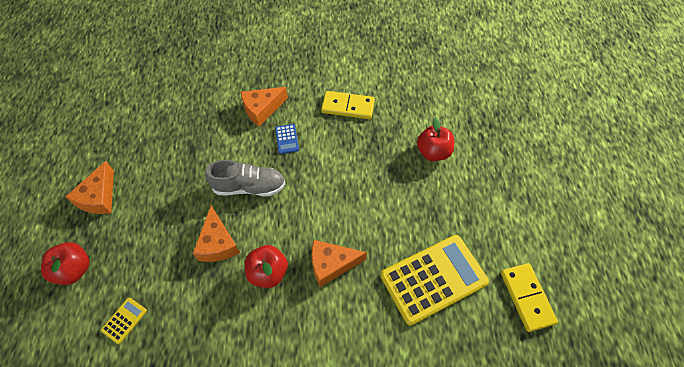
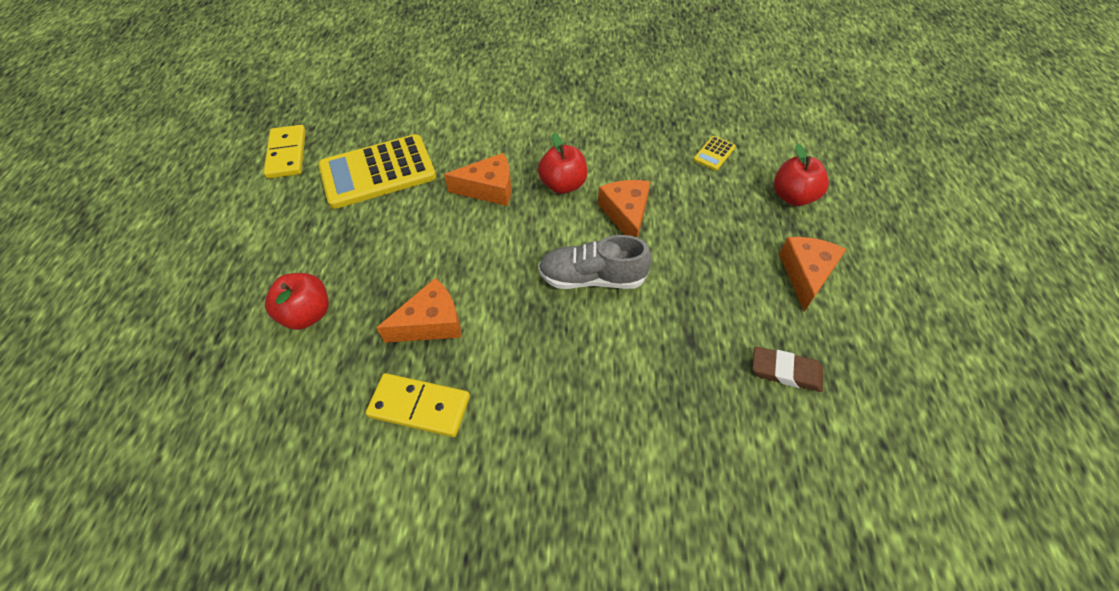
camera: 175 degrees left, 5 degrees down
orange cheese [241,87,288,126] -> orange cheese moved to [377,278,461,343]
blue calculator [275,124,299,154] -> none
none -> brown eraser [752,347,823,392]

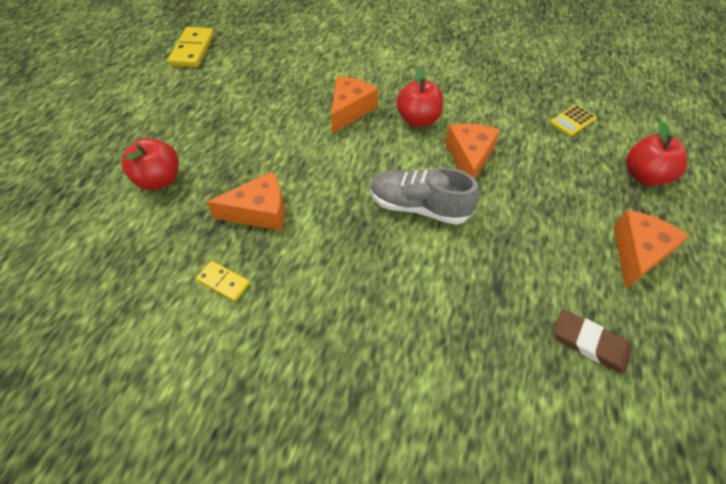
camera: 15 degrees right, 0 degrees up
yellow calculator [318,134,436,209] -> none
yellow domino [366,373,470,437] -> yellow domino [196,261,250,301], size x0.56
orange cheese [444,153,511,206] -> orange cheese turned 75 degrees counterclockwise [331,76,378,133]

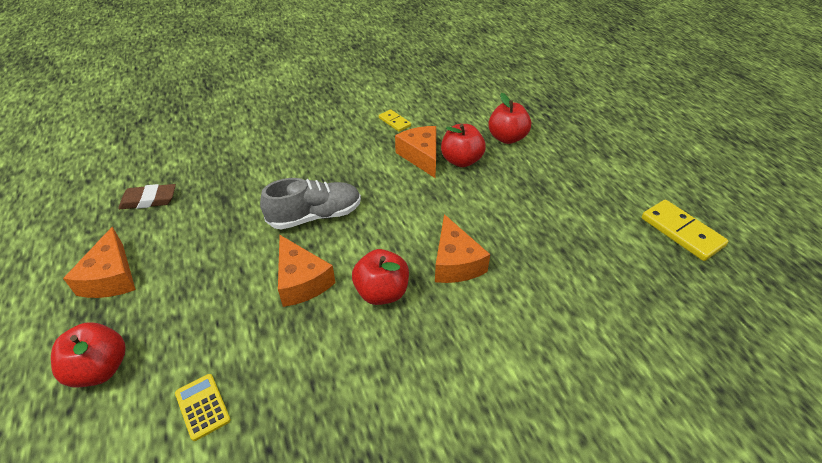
camera: 140 degrees right, 10 degrees down
yellow domino [196,261,250,301] -> yellow domino turned 60 degrees clockwise [379,109,411,132]
orange cheese [207,171,285,231] -> orange cheese turned 120 degrees clockwise [395,126,436,178]
yellow calculator [550,104,597,136] -> yellow calculator turned 45 degrees counterclockwise [175,374,231,441]
none -> red apple [441,124,486,167]

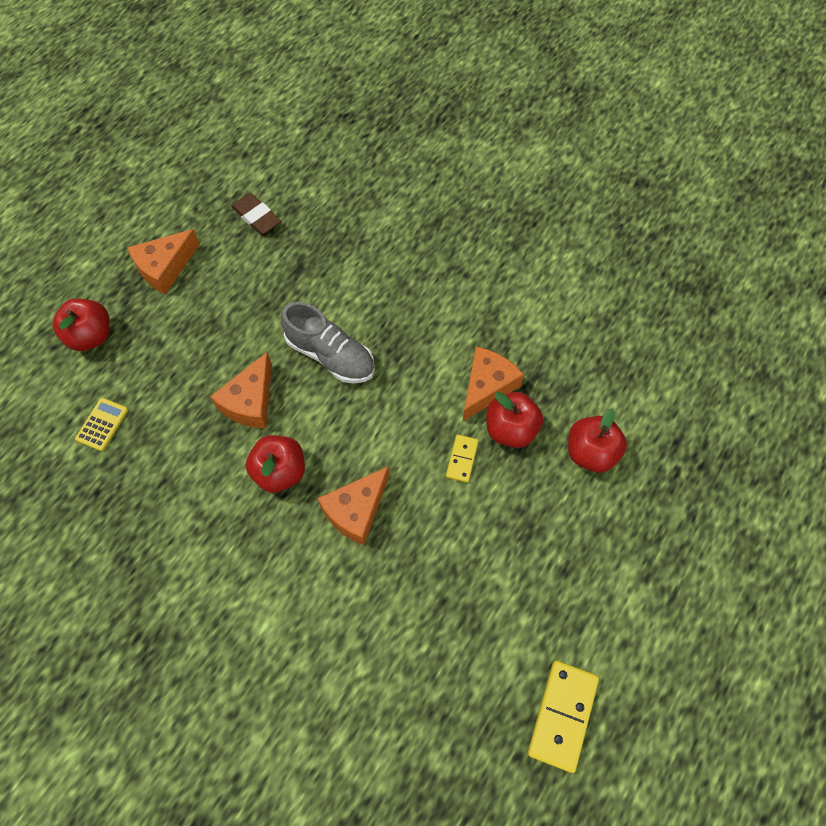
camera: 55 degrees right, 20 degrees up
yellow domino [379,109,411,132] -> yellow domino moved to [446,435,479,483]

